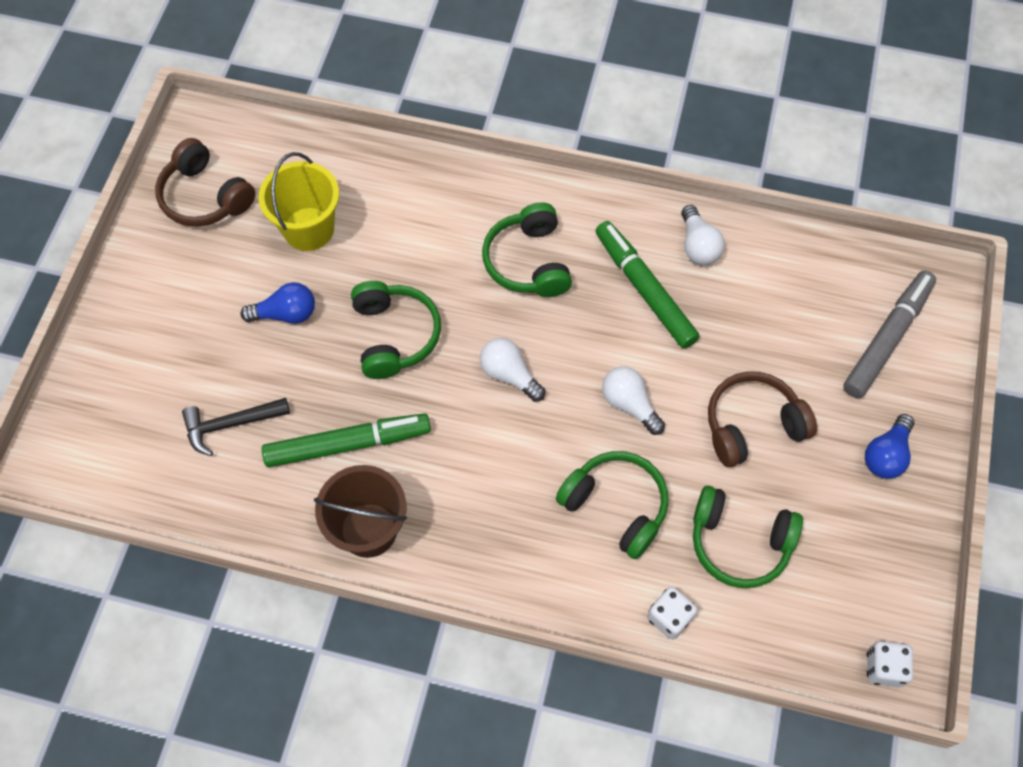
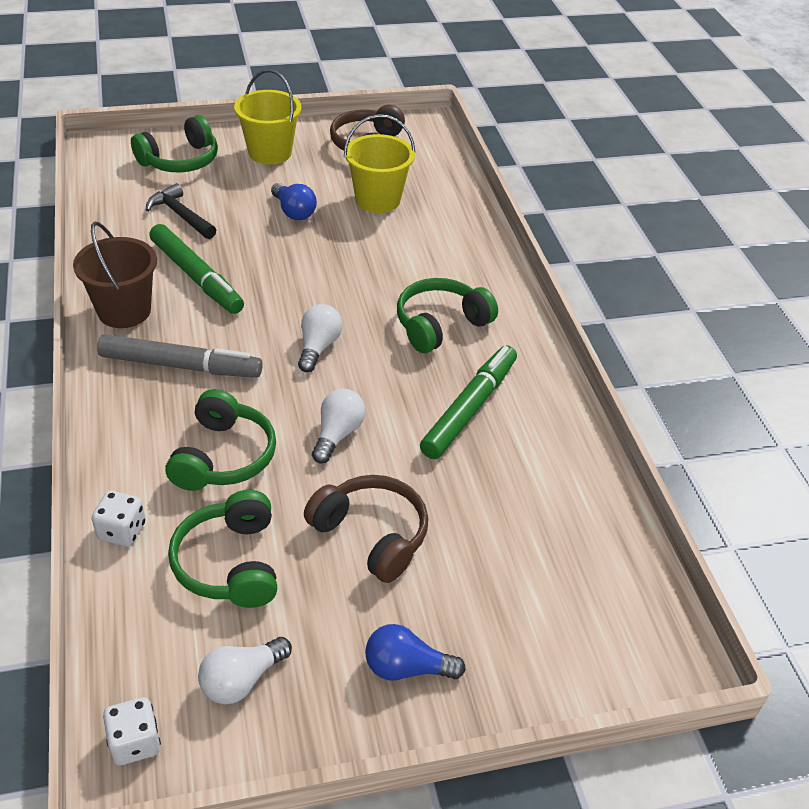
camera: 60 degrees right, 20 degrees down
green headphones [351,281,441,379] -> green headphones moved to [131,115,218,173]
white light bulb [681,205,725,265] -> white light bulb moved to [198,637,292,704]
grey marker [843,270,936,398] -> grey marker moved to [97,334,263,378]
none -> yellow bucket [234,69,301,165]

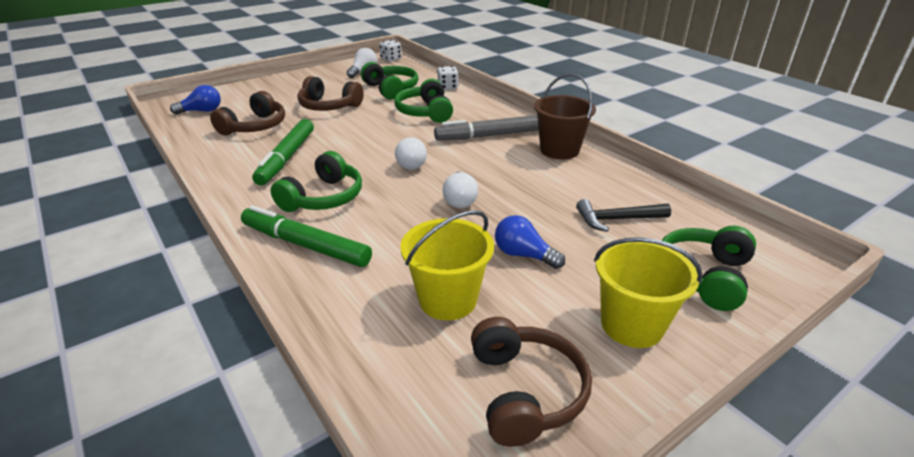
camera: 160 degrees right, 10 degrees down
black hammer [146,183,216,239] -> black hammer turned 150 degrees clockwise [576,199,671,232]
green marker [149,224,244,314] -> green marker moved to [241,205,372,267]
white light bulb [312,389,366,463] -> white light bulb moved to [443,171,478,208]
blue light bulb [365,624,466,680] -> blue light bulb moved to [170,85,221,114]
none -> brown headphones [210,91,285,136]

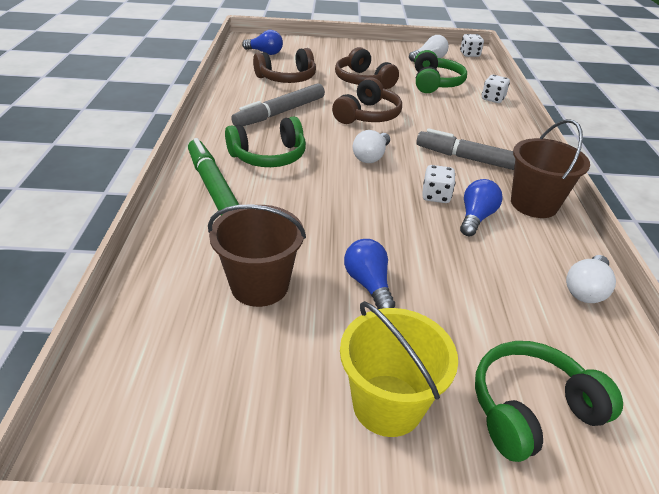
camera: 35 degrees right, 5 degrees up
green marker [252,119,314,186] -> grey marker [231,83,325,126]
green headphones [394,79,453,123] -> none
yellow bucket [400,210,494,320] -> brown bucket [208,205,306,307]
white light bulb [443,171,478,208] -> white light bulb moved to [566,255,616,303]
brown headphones [471,317,592,447] -> brown headphones moved to [332,77,402,124]
black hammer [576,199,671,232] -> none
none -> white dice [422,165,455,203]
none -> blue light bulb [460,179,502,236]

